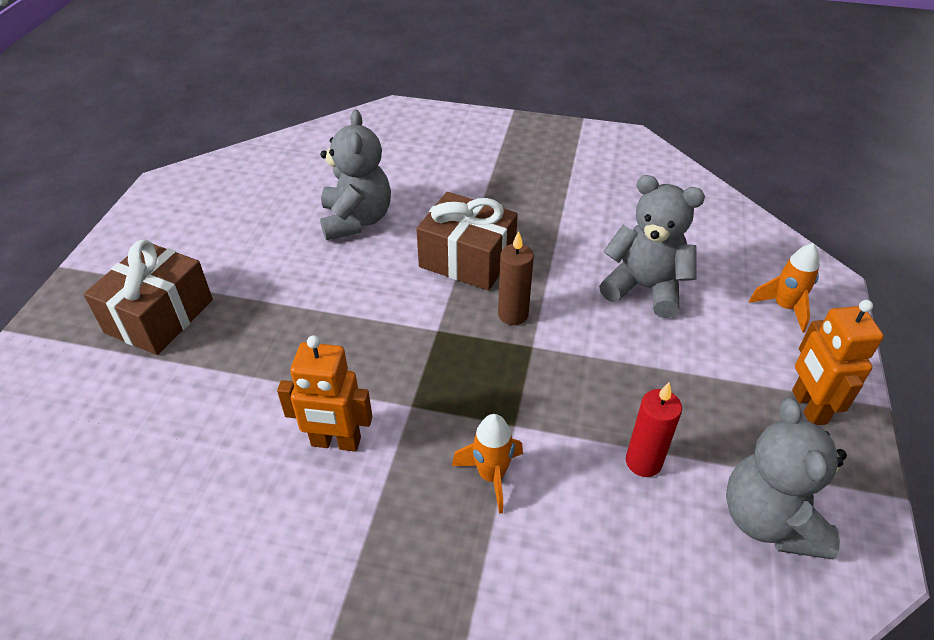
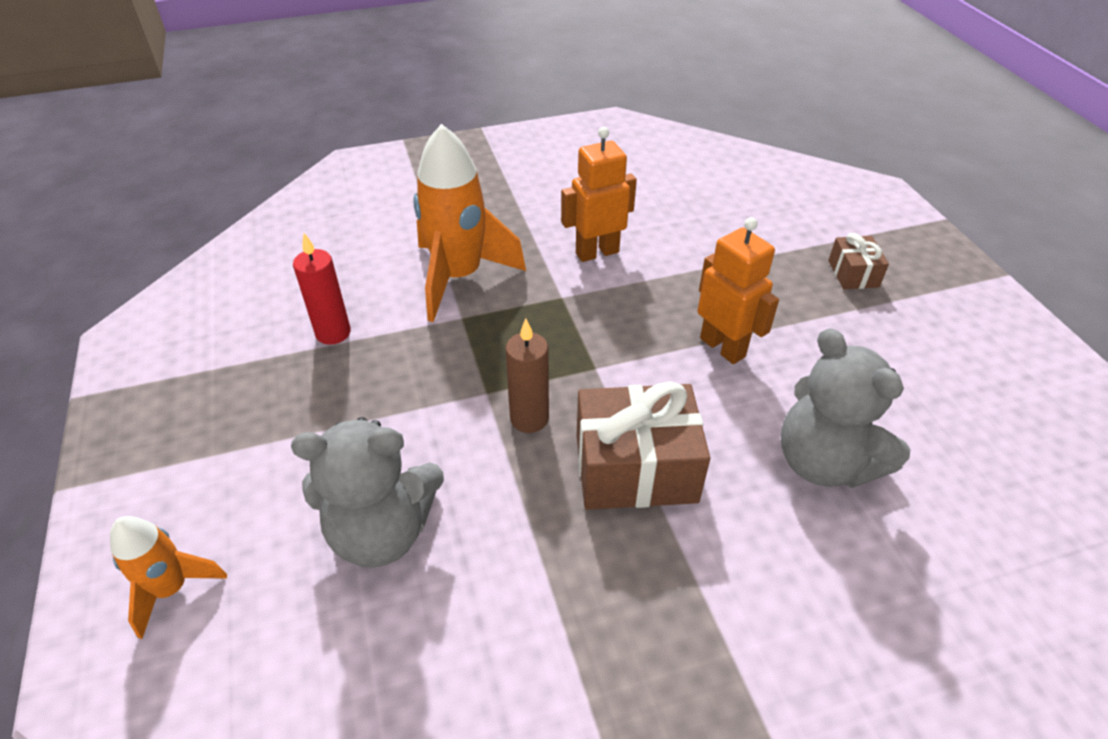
camera: 150 degrees right, 0 degrees up
brown gift [83,240,213,355] -> brown gift [828,233,889,289], size x0.52
orange rocket [452,414,523,514] -> orange rocket [414,124,526,322], size x1.84
grey teddy bear [726,398,847,559] -> none
orange robot [792,300,884,425] -> orange robot moved to [697,217,779,364]

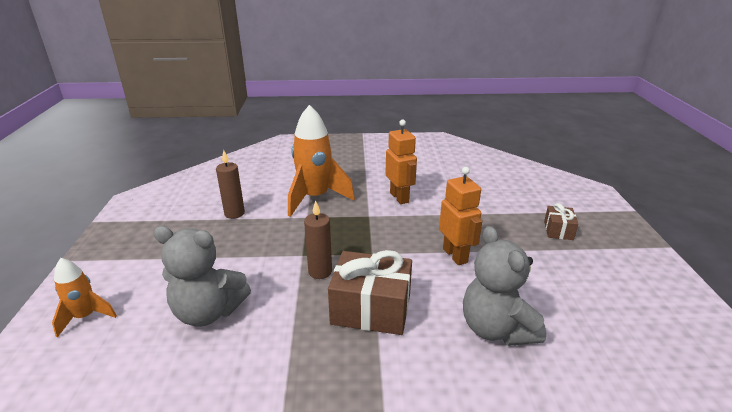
camera: 15 degrees right, 15 degrees down
red candle [293,233,351,345] -> brown candle [216,150,245,219]
orange robot [561,127,637,262] -> orange robot turned 75 degrees clockwise [385,120,417,204]

